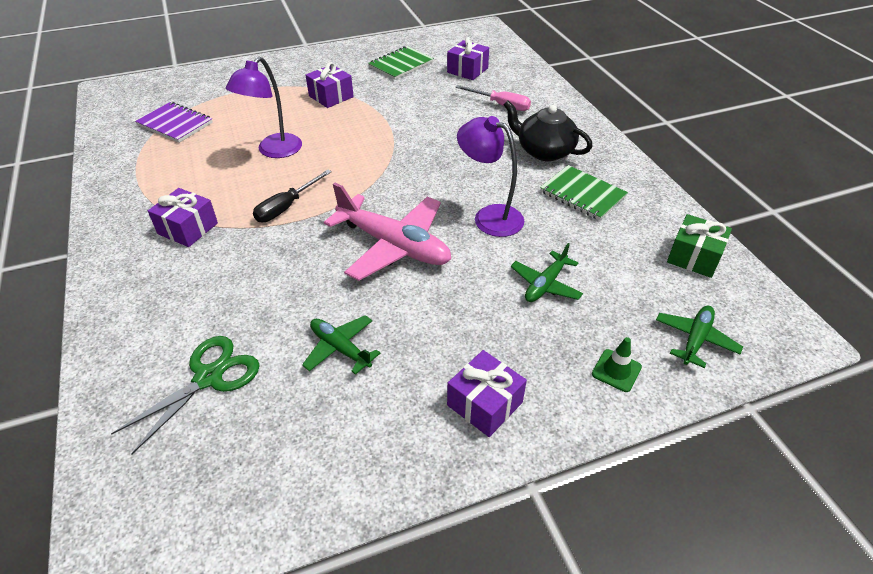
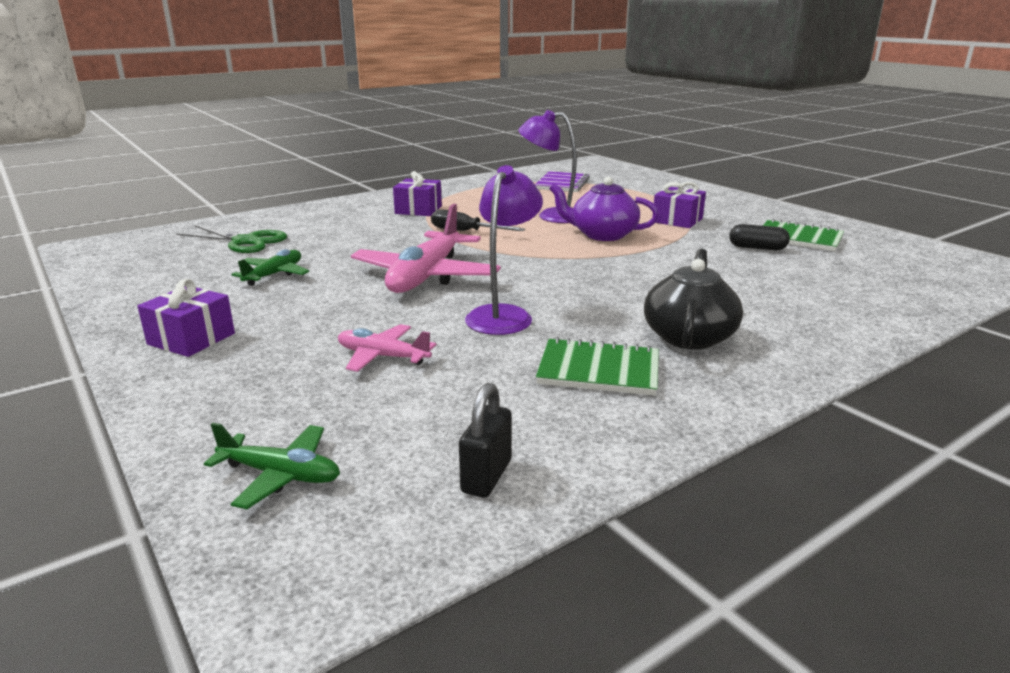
camera: 75 degrees right, 20 degrees down
purple gift [447,37,489,80] -> none
pink screwdriver [455,85,531,111] -> none
green plane [511,243,583,302] -> pink plane [338,324,436,372]
green notebook [540,165,628,220] -> green notebook turned 75 degrees clockwise [536,337,659,396]
green traffic cone [592,337,642,392] -> none
green gift [667,214,732,278] -> black padlock [459,383,512,498]
none -> purple teapot [549,177,659,241]
none -> black capsule [729,224,790,250]

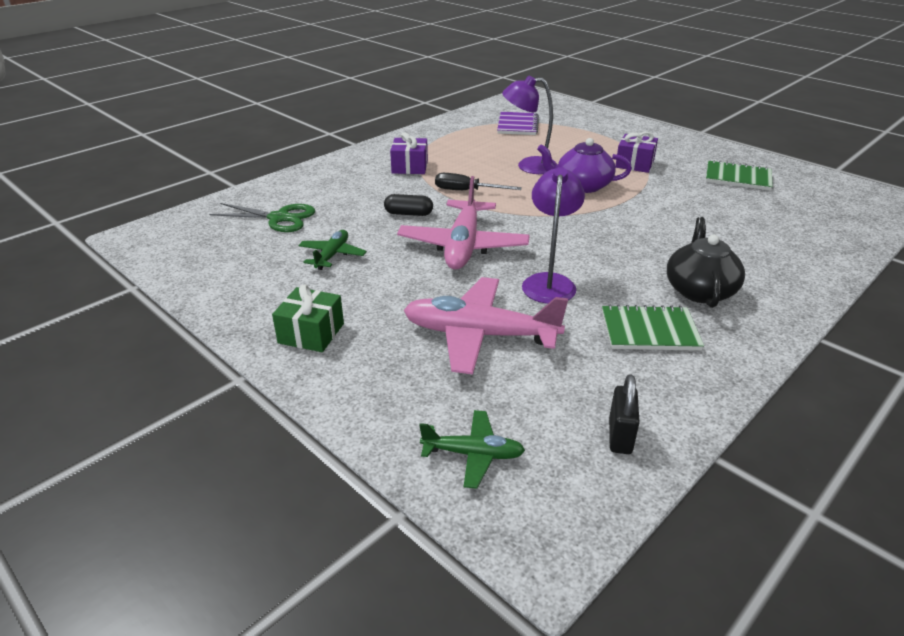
camera: 10 degrees left, 10 degrees up
purple gift [137,279,235,357] -> green gift [272,285,344,352]
pink plane [338,324,436,372] -> pink plane [404,277,568,375], size x1.89
black capsule [729,224,790,250] -> black capsule moved to [384,194,433,216]

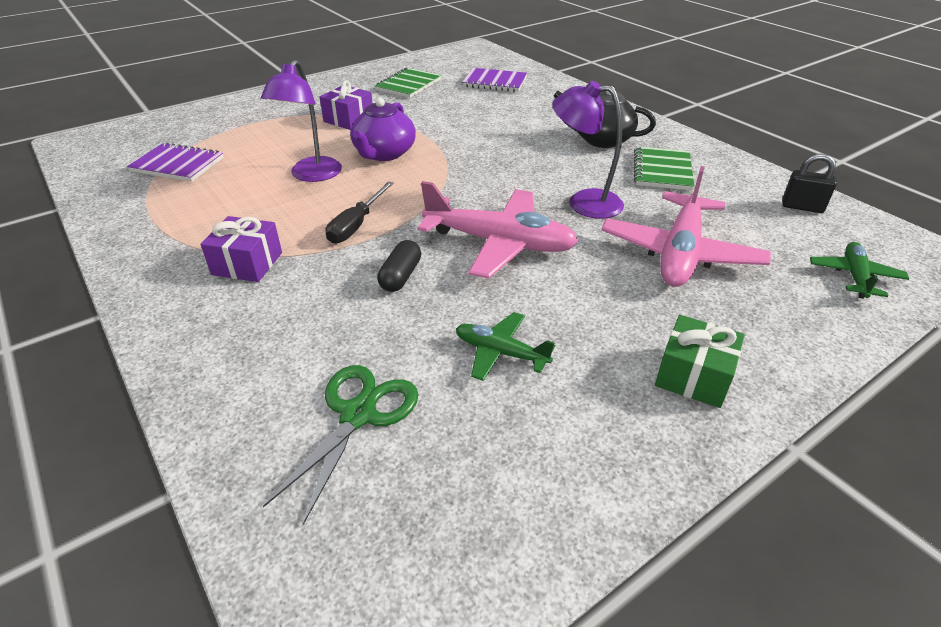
camera: 80 degrees left, 5 degrees up
none -> purple notebook [462,68,527,92]

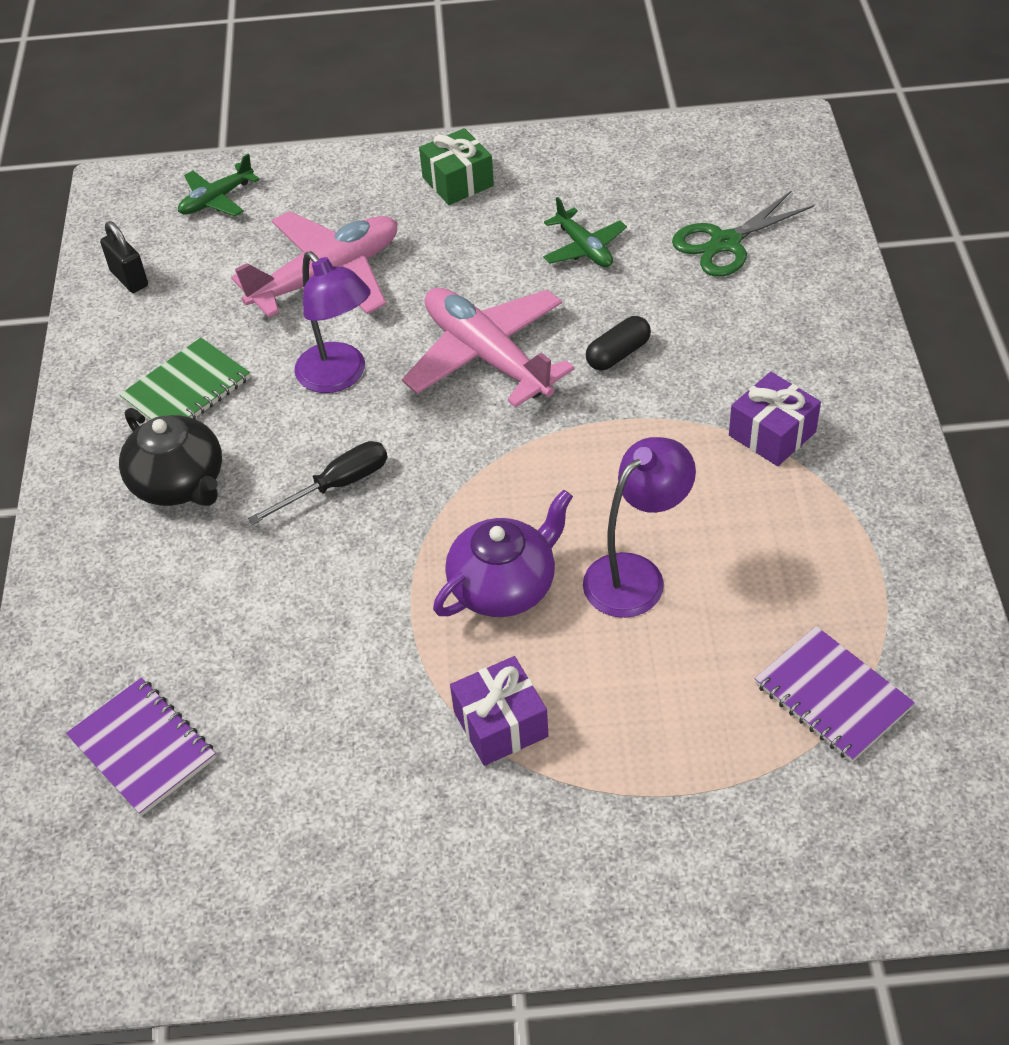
camera: 145 degrees left, 10 degrees up
black screwdriver [326,181,394,244] -> black screwdriver moved to [248,441,387,525]
green notebook [375,67,442,98] -> none

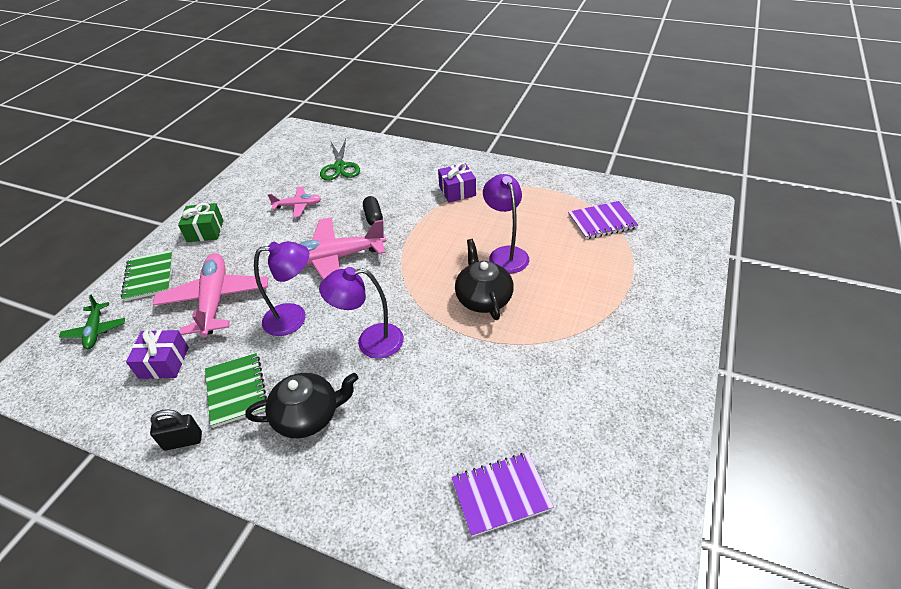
camera: 65 degrees left, 5 degrees down
black padlock [100,221,148,293] -> black padlock moved to [150,409,202,451]
black screwdriver [248,441,387,525] -> purple lamp [319,267,404,358]
purple teapot [433,490,573,617] -> black teapot [455,239,514,320]
purple gift [450,656,549,766] -> purple gift moved to [126,330,189,379]
green plane [543,197,627,267] -> pink plane [268,187,321,218]
none -> green notebook [121,250,173,301]

